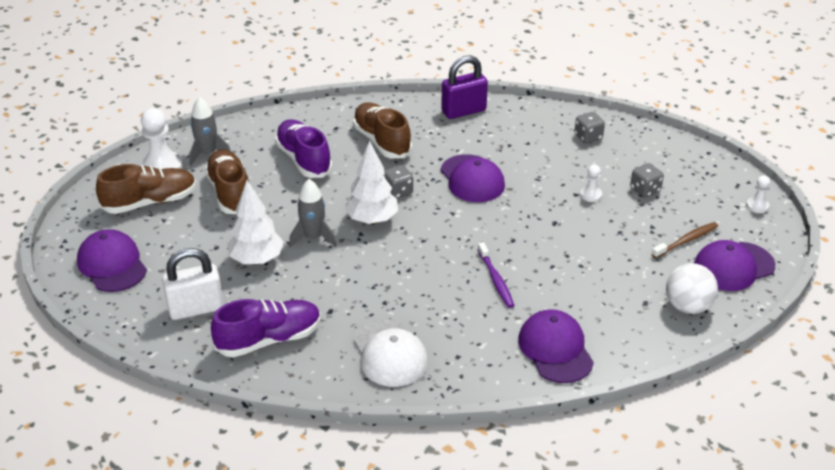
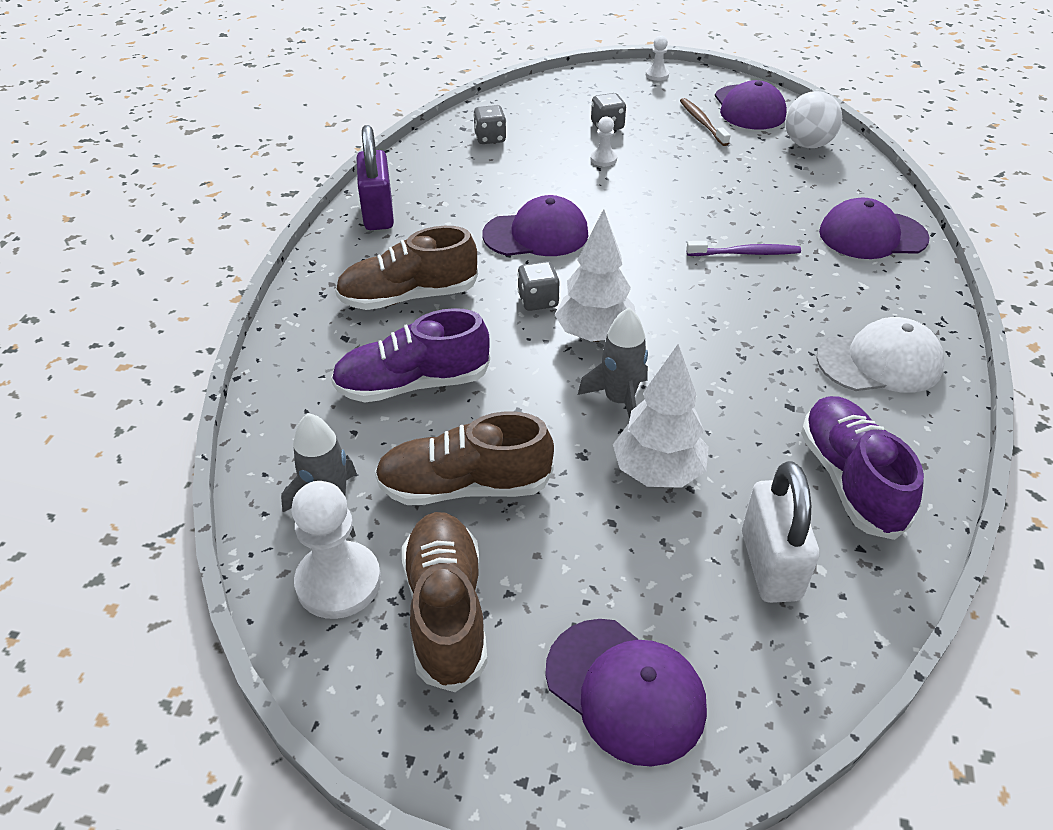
camera: 75 degrees left, 5 degrees up
purple cap [77,229,147,292] -> purple cap turned 120 degrees counterclockwise [545,619,707,767]

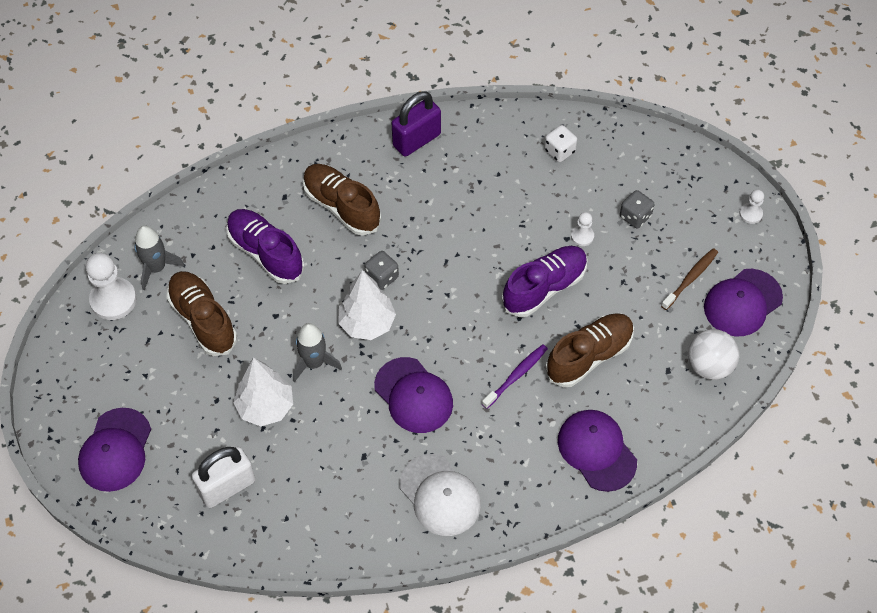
camera: 60 degrees right, 15 degrees up
brown shoe [402,512,488,692] -> brown shoe moved to [545,313,634,387]
grey dice [473,105,506,144] -> white dice [544,125,577,162]
purple cap [483,195,588,256] -> purple cap moved to [374,357,453,433]
purple toothbrush [686,241,801,256] -> purple toothbrush turned 105 degrees counterclockwise [482,344,548,409]
purple shoe [801,396,924,540] -> purple shoe moved to [502,246,588,317]

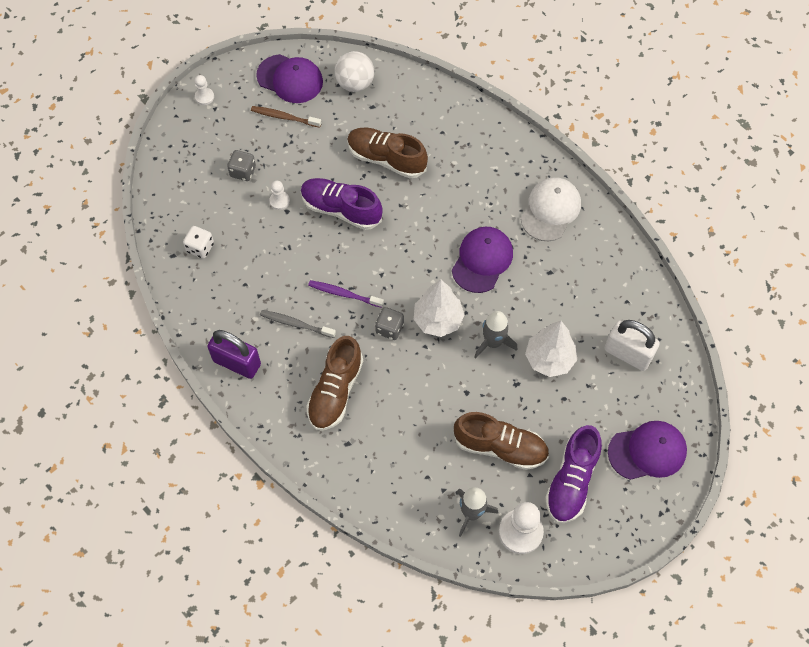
camera: 115 degrees left, 5 degrees up
brown shoe [166,271,237,356] -> brown shoe turned 105 degrees counterclockwise [453,412,549,470]
purple shoe [226,209,304,284] -> purple shoe moved to [545,425,602,523]
purple toothbrush [482,344,548,409] -> purple toothbrush moved to [308,280,384,308]
purple cap [558,410,637,492] -> none
none -> grey toothbrush [260,310,336,338]

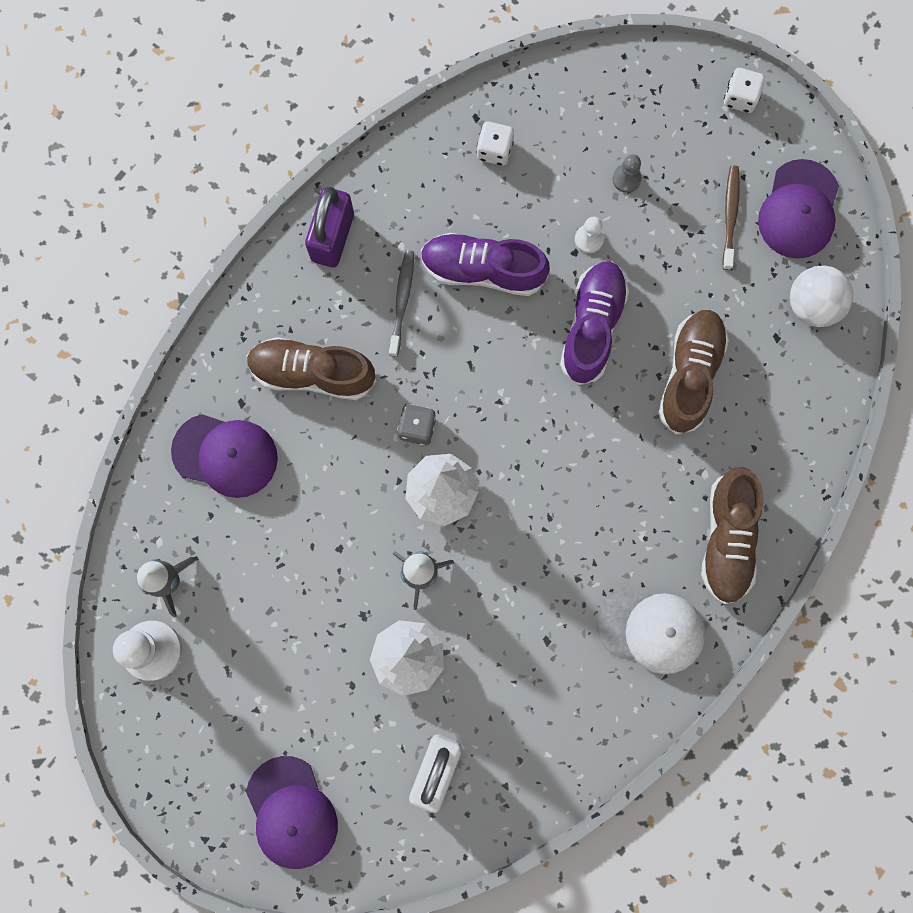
camera: 80 degrees right, 15 degrees up
white pawn [195,75,214,105] -> white dice [724,68,765,113]
grey dice [227,150,256,181] -> grey pawn [613,154,642,193]
purple toothbrush [308,280,384,308] -> none
purple cap [452,227,513,293] -> purple cap moved to [171,414,278,498]
brown shoe [453,412,549,470] -> brown shoe moved to [701,467,763,604]
purple shoe [545,425,602,523] -> purple shoe moved to [421,233,550,296]

